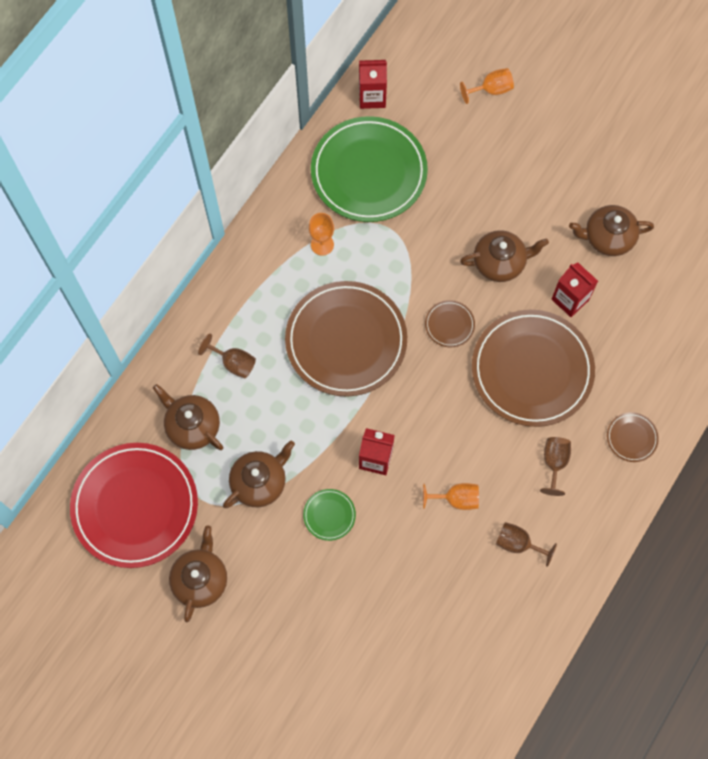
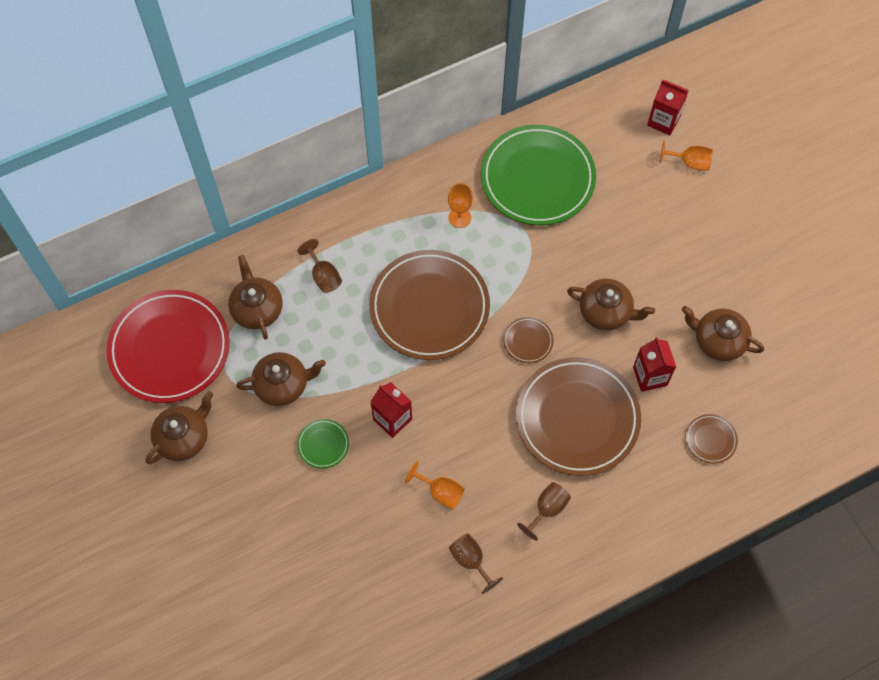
camera: 30 degrees right, 5 degrees down
red carton [359,60,387,109] -> red carton moved to [647,80,689,135]
brown plate [607,412,659,462] -> brown plate moved to [686,414,738,464]

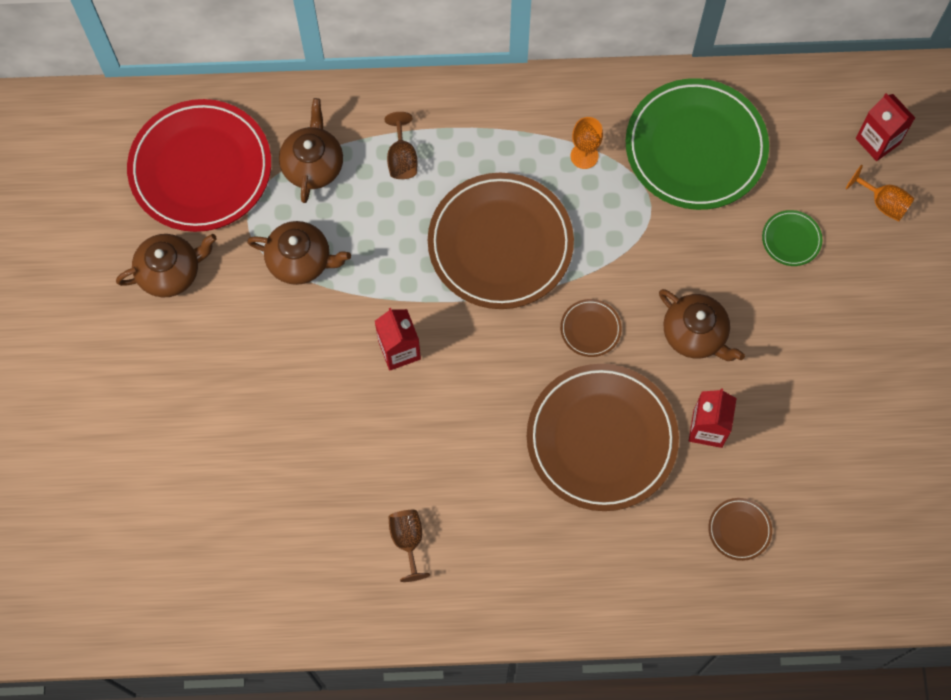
camera: 25 degrees right, 5 degrees up
green plate [297,419,349,469] -> green plate moved to [762,210,822,266]
orange goblet [405,461,465,509] -> none
brown goblet [517,482,571,541] -> none
brown teapot [682,306,764,361] -> none

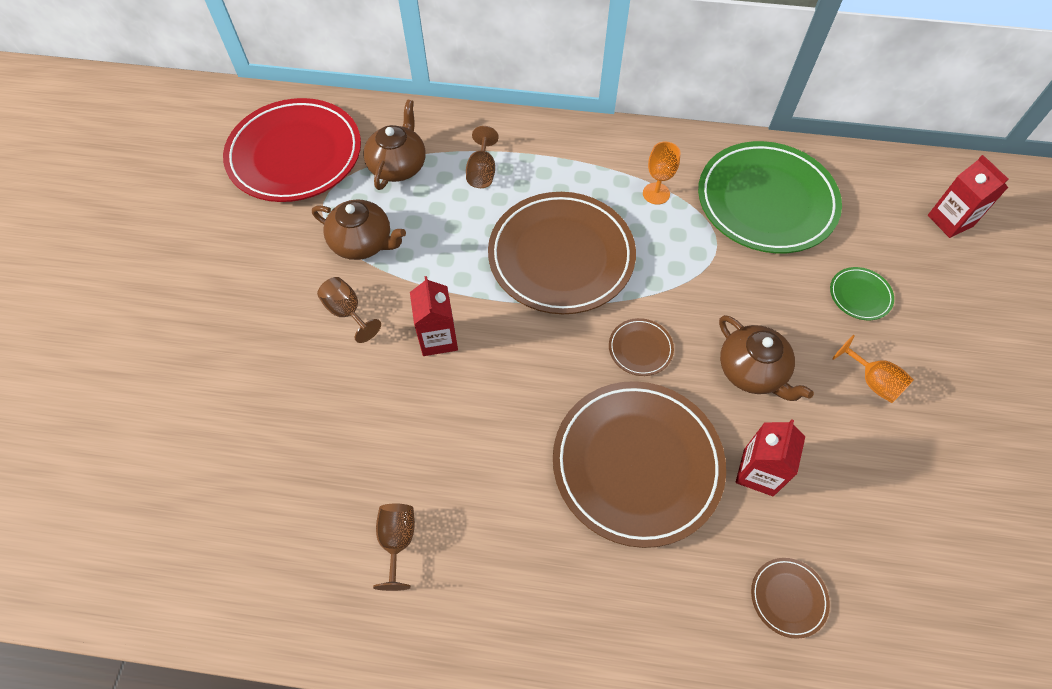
camera: 10 degrees right, 10 degrees down
brown teapot [116,234,217,297] -> none
orange goblet [846,165,915,221] -> orange goblet moved to [832,335,914,403]
none -> brown goblet [317,277,381,343]

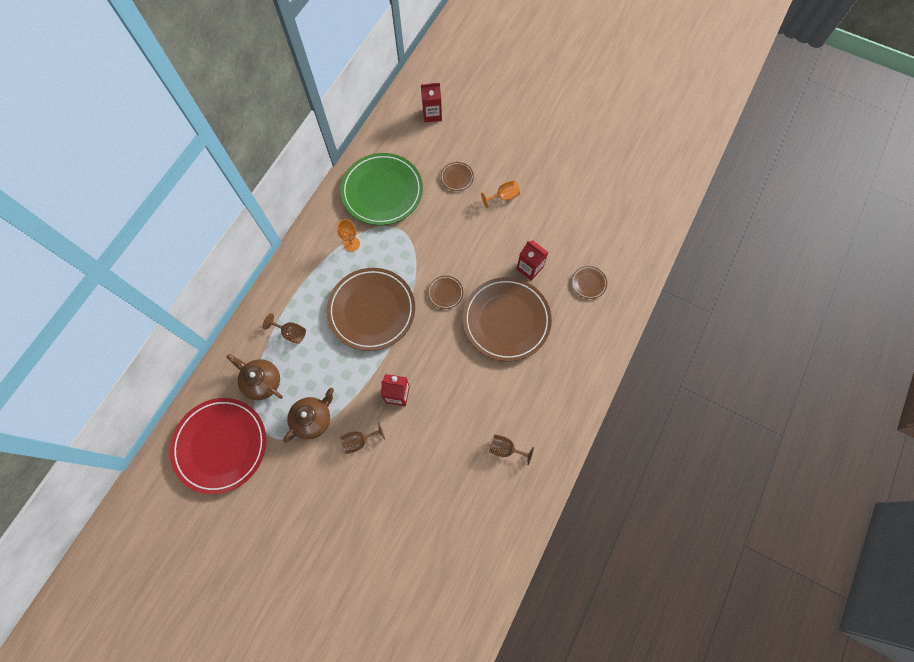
camera: 70 degrees left, 10 degrees up
brown teapot [719,315,814,401] -> none
green plate [830,267,894,320] -> brown plate [440,162,474,191]

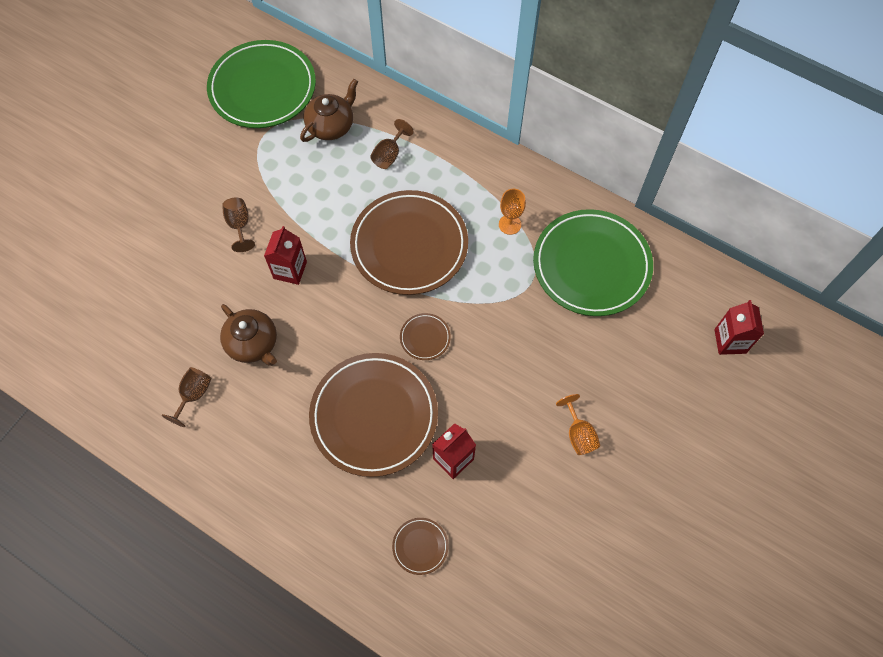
camera: 95 degrees right, 5 degrees down
red plate [170,398,266,494] -> green plate [207,40,316,128]
brown teapot [283,388,334,443] -> brown teapot moved to [220,304,277,366]
brown plate [440,162,474,191] -> none

